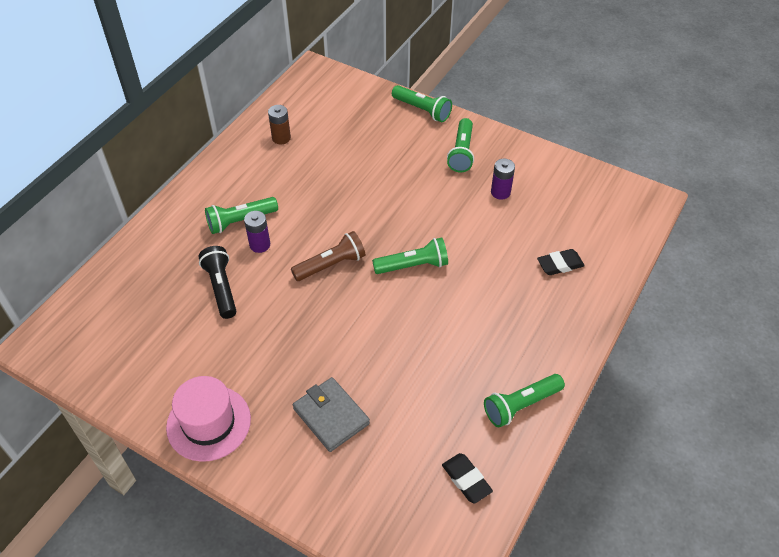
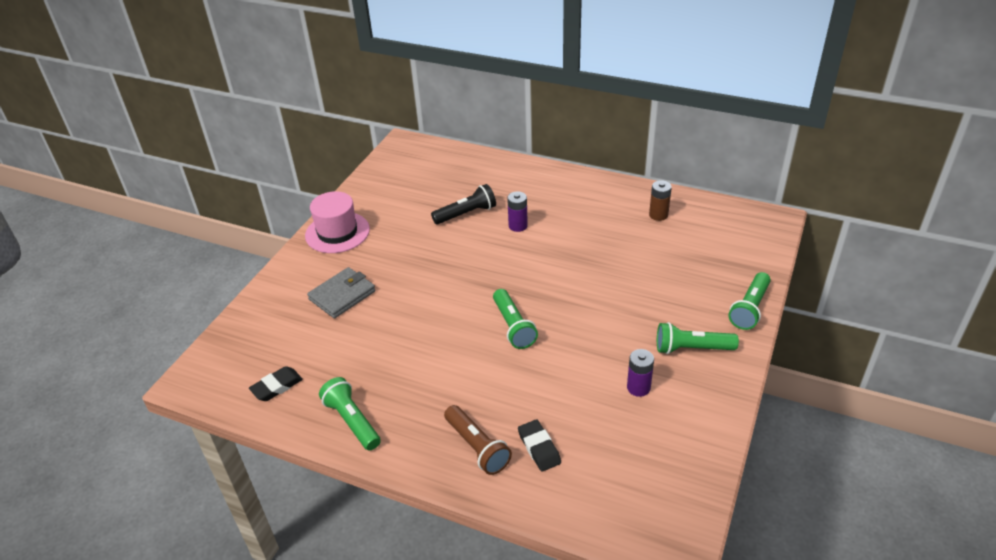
camera: 85 degrees right, 10 degrees down
green flashlight [205,197,278,234] -> none
brown flashlight [291,231,366,281] -> brown flashlight moved to [444,405,512,475]

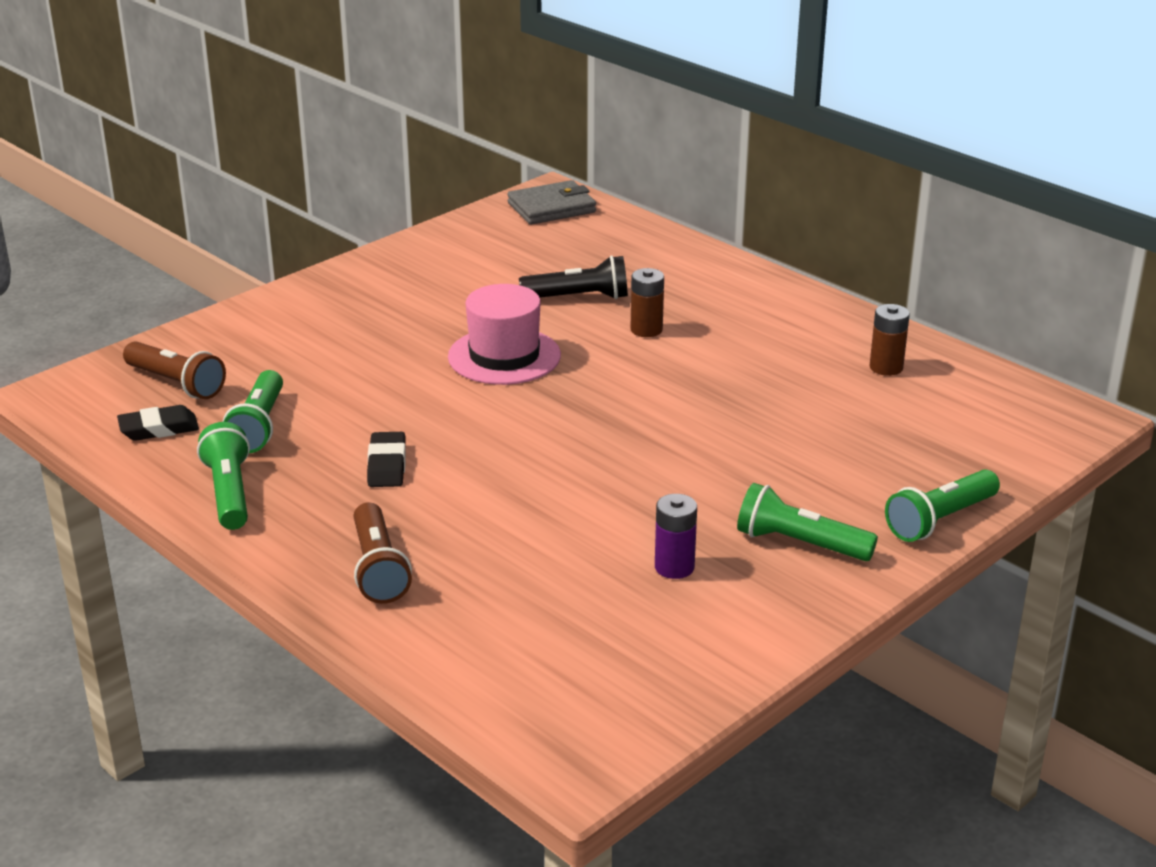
camera: 20 degrees right, 10 degrees down
pink hat [305,191,370,253] -> pink hat moved to [448,284,561,385]
grey wallet [307,267,375,318] -> grey wallet moved to [507,180,596,225]
green flashlight [493,289,538,349] -> green flashlight moved to [223,370,283,453]
purple battery [507,191,528,232] -> brown battery [631,268,664,337]
black eraser [518,419,561,472] -> black eraser moved to [367,432,406,487]
none -> brown flashlight [123,341,226,399]

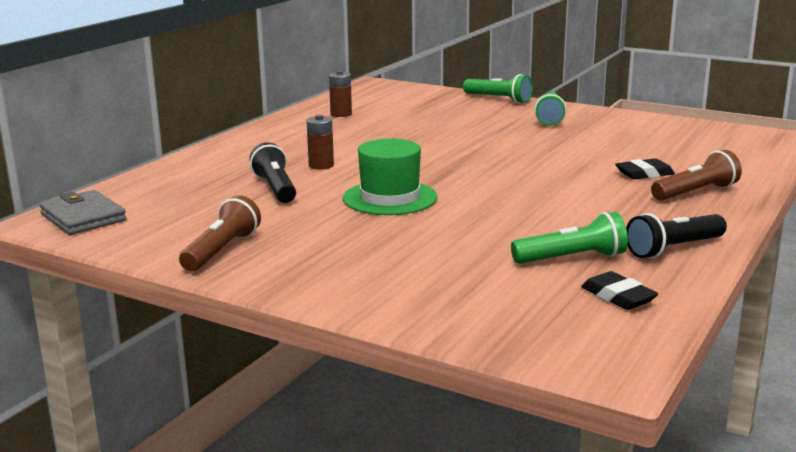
camera: 105 degrees left, 10 degrees down
brown flashlight [123,341,226,399] -> brown flashlight moved to [179,195,261,271]
green flashlight [197,422,250,530] -> black flashlight [626,213,727,259]
black eraser [367,432,406,487] -> black eraser moved to [615,158,675,179]
pink hat [448,284,561,385] -> green hat [343,138,438,215]
purple battery [655,494,697,579] -> none

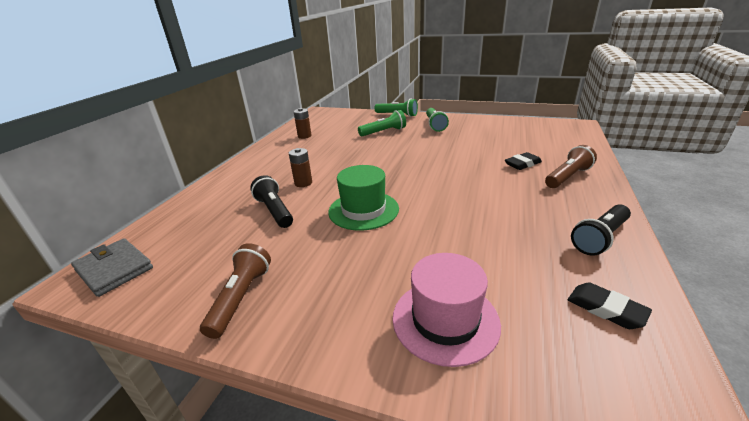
camera: 10 degrees left, 10 degrees up
green flashlight [511,212,628,264] -> green flashlight moved to [358,110,406,136]
none -> pink hat [392,253,501,367]

